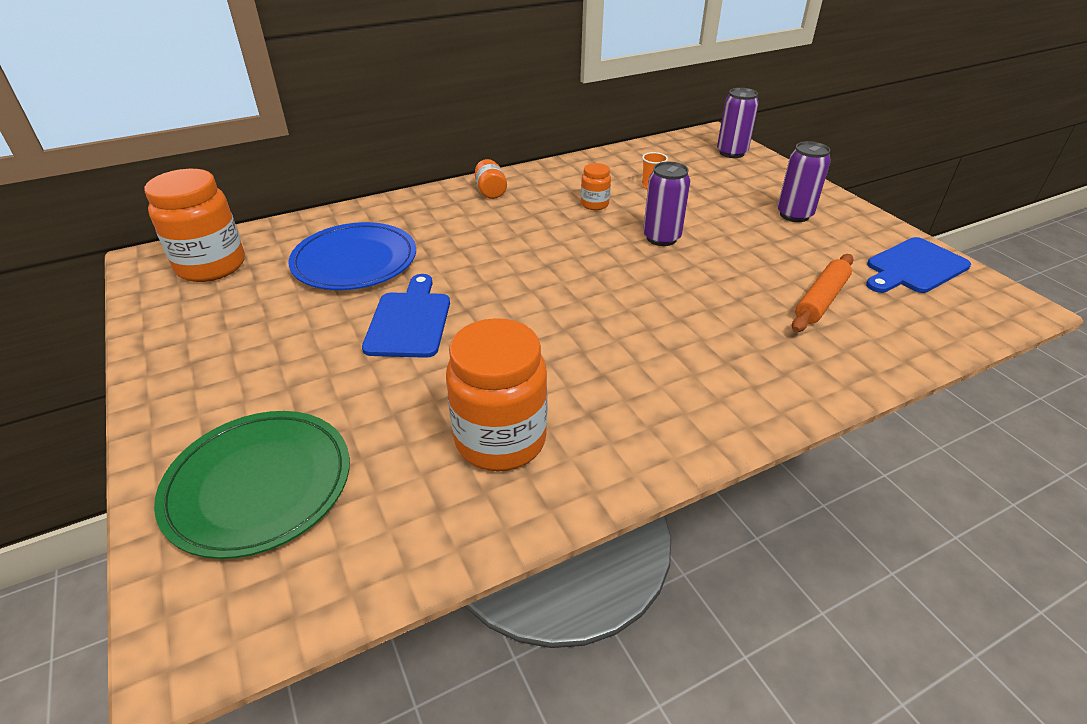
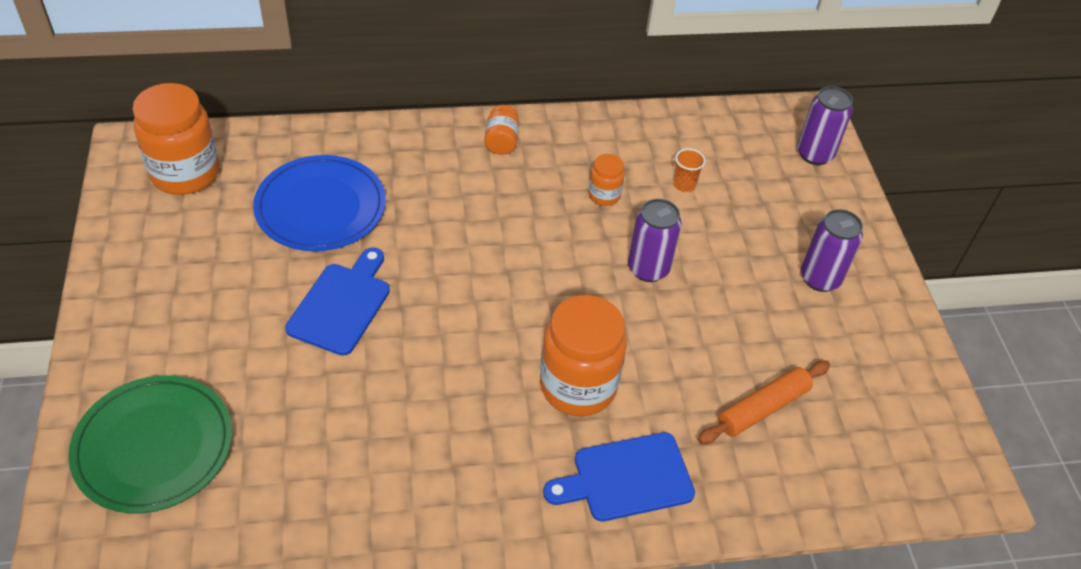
camera: 15 degrees right, 10 degrees up
orange jar [446,318,547,471] -> orange jar moved to [540,295,627,416]
blue cutting board [866,237,971,293] -> blue cutting board moved to [543,432,695,521]

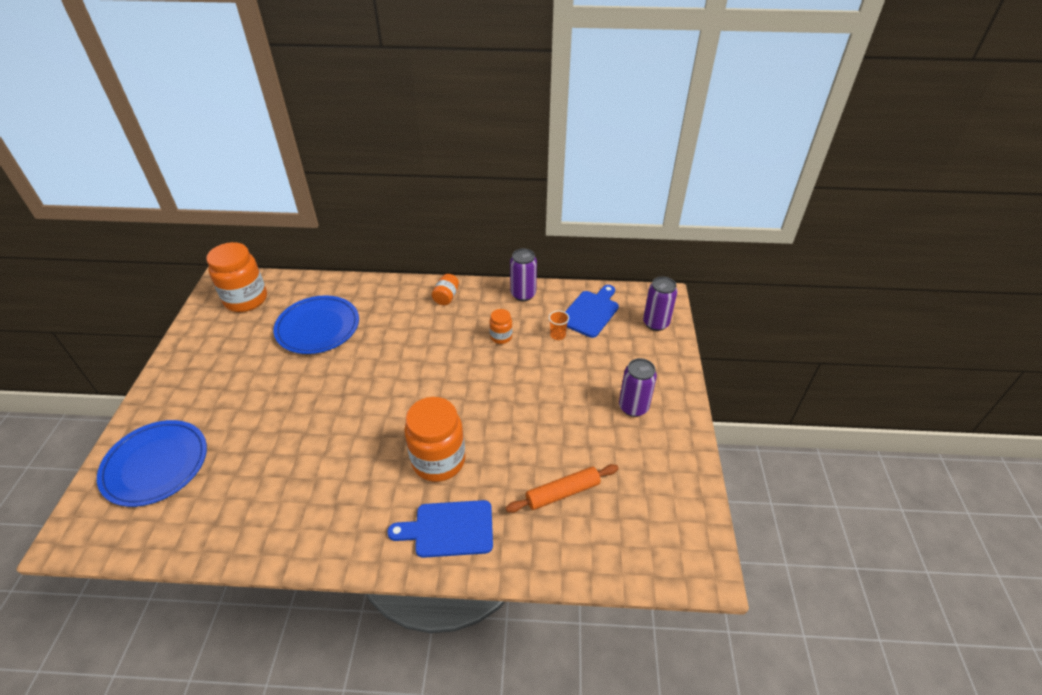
camera: 15 degrees right, 5 degrees down
green plate [68,375,232,513] -> blue plate [97,420,207,507]
blue cutting board [285,247,390,356] -> blue cutting board moved to [565,285,619,338]
purple can [628,199,682,282] -> purple can moved to [510,248,537,301]

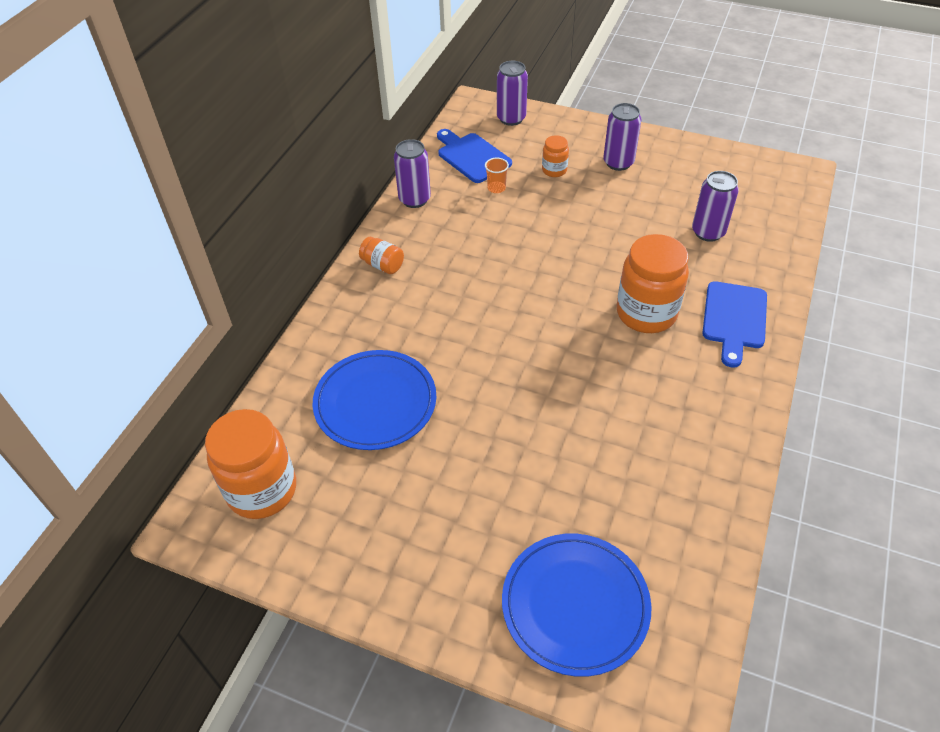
camera: 70 degrees left, 5 degrees up
orange jar [490,309,512,344] -> orange jar moved to [542,135,569,177]
orange rolling pin [506,464,619,513] -> purple can [692,171,739,242]

